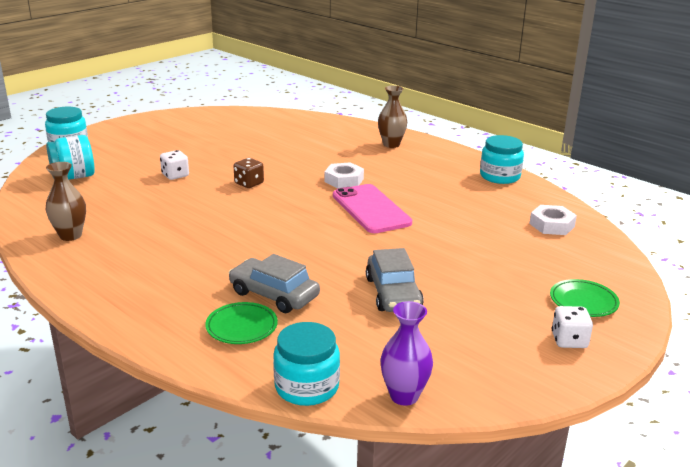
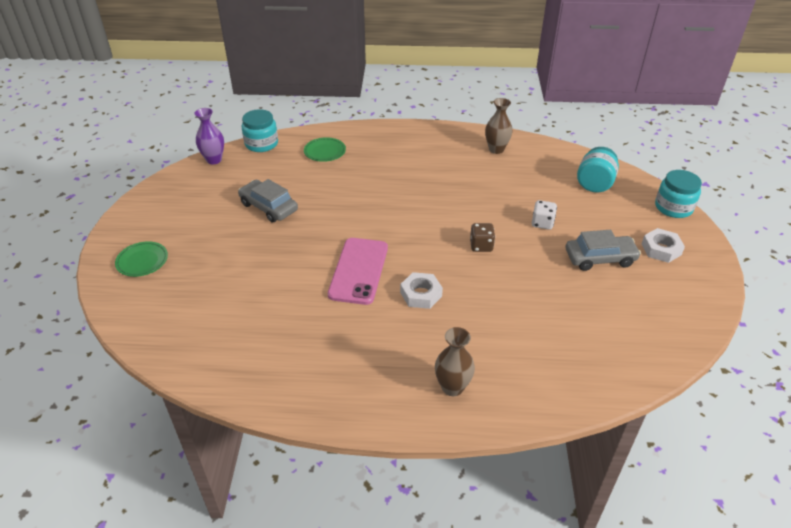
camera: 140 degrees right, 15 degrees up
grey car [229,254,320,313] -> grey car moved to [566,230,641,271]
pink phone [333,184,412,233] -> pink phone turned 75 degrees clockwise [328,238,388,305]
turquoise jar [480,135,524,184] -> none
white nut [530,205,577,235] -> white nut moved to [642,228,685,263]
white dice [552,306,593,348] -> none

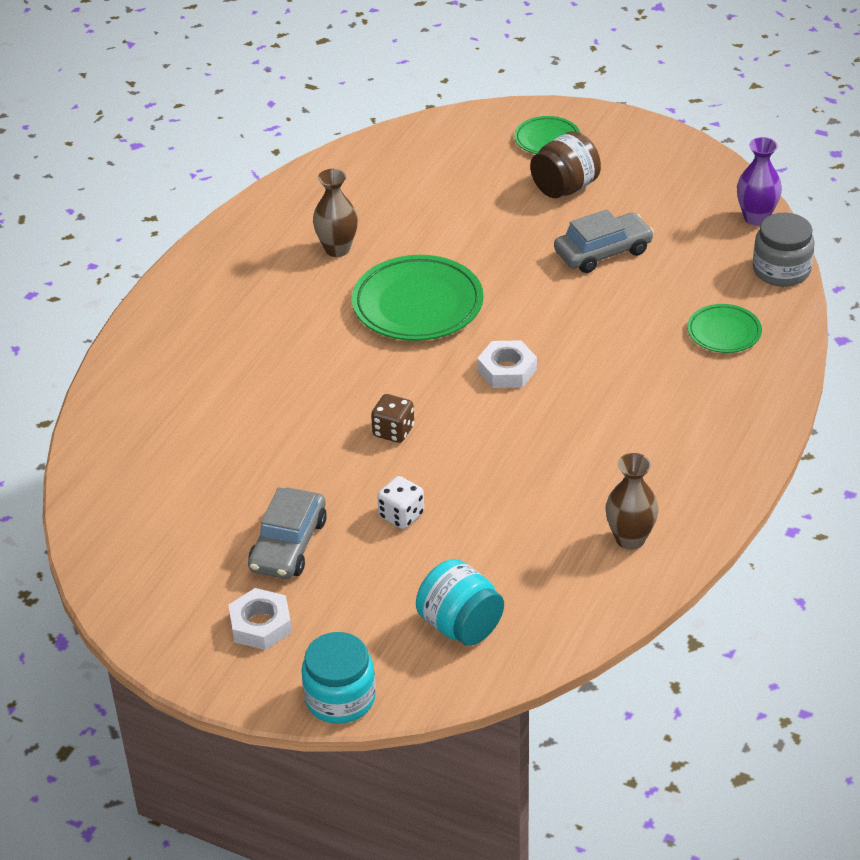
camera: 115 degrees right, 0 degrees up
turquoise jar [242,109,278,152] -> grey jar [753,212,815,287]
pink phone [328,238,388,305] -> green plate [352,255,484,341]
white nut [400,272,443,309] -> white nut moved to [477,340,537,388]
brown vase [435,327,475,396] -> brown vase moved to [313,169,358,257]
none -> brown jar [530,131,601,198]

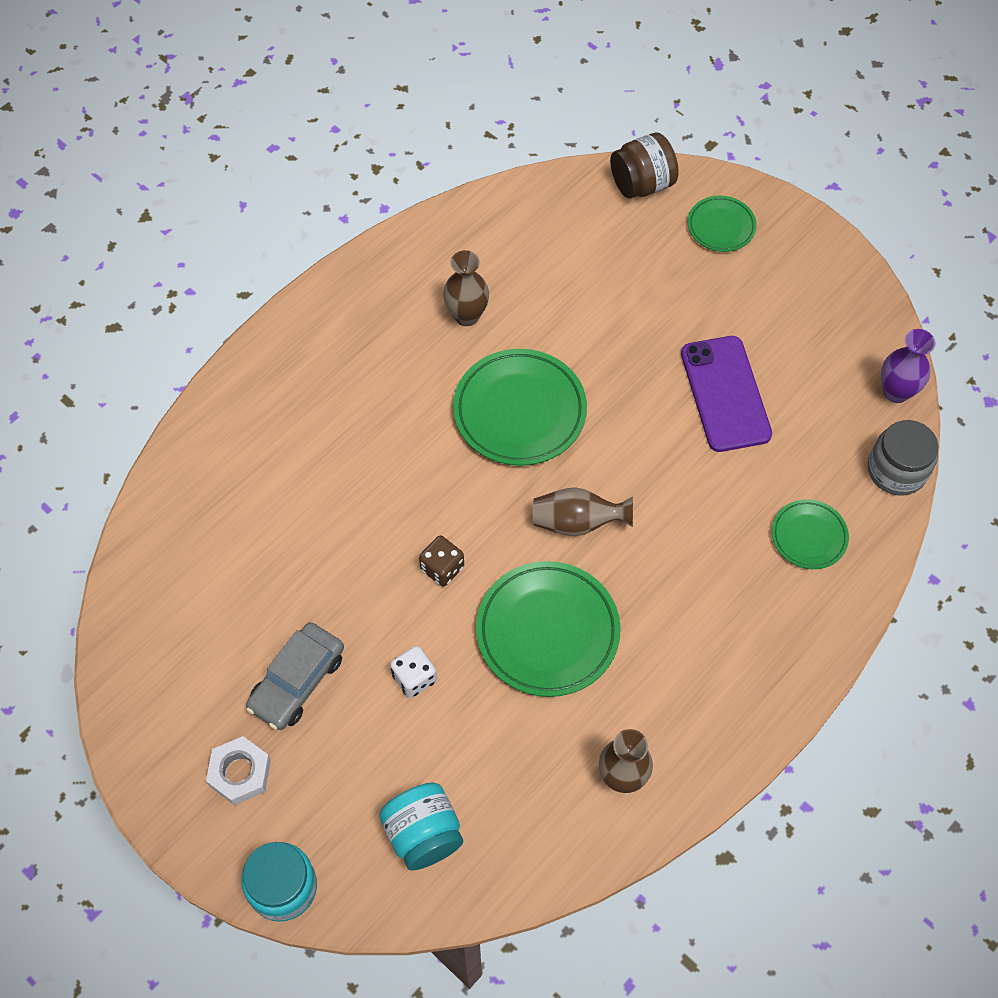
camera: 15 degrees right, 20 degrees up
white nut [477,340,537,388] -> brown vase [533,487,633,536]
brown jar [530,131,601,198] -> brown jar moved to [610,133,679,198]
grey car [554,209,654,273] -> purple phone [681,336,772,452]
none -> green plate [476,561,621,697]

